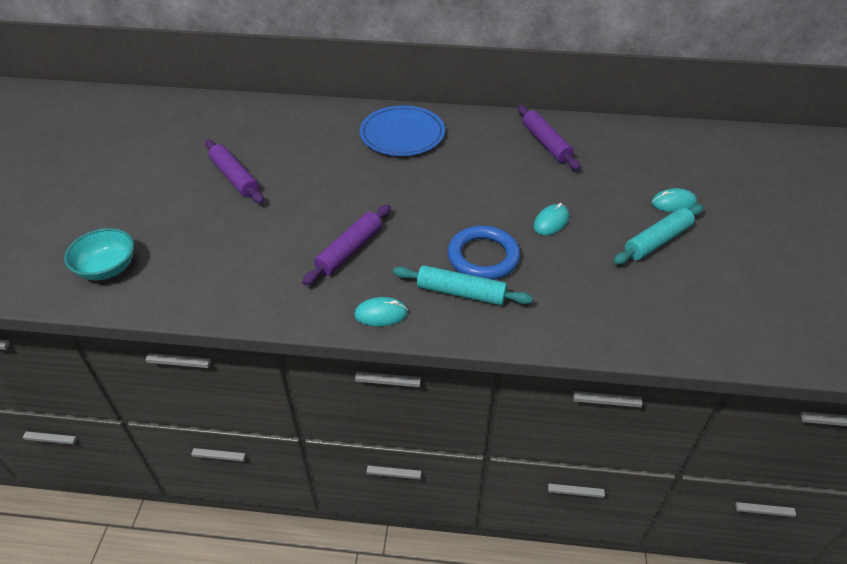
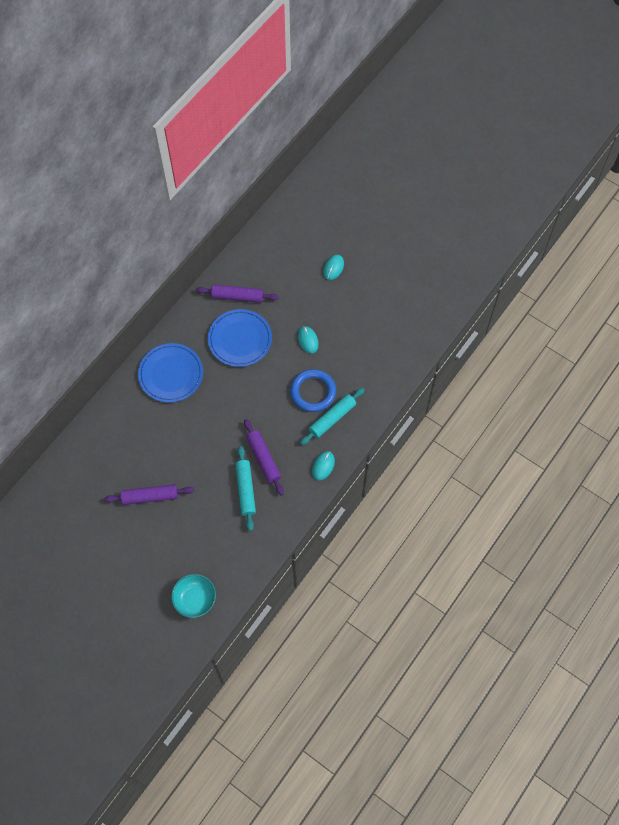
camera: 60 degrees left, 20 degrees up
turquoise rolling pin [613,204,704,265] -> turquoise rolling pin moved to [235,446,256,531]
none -> blue plate [208,309,272,367]

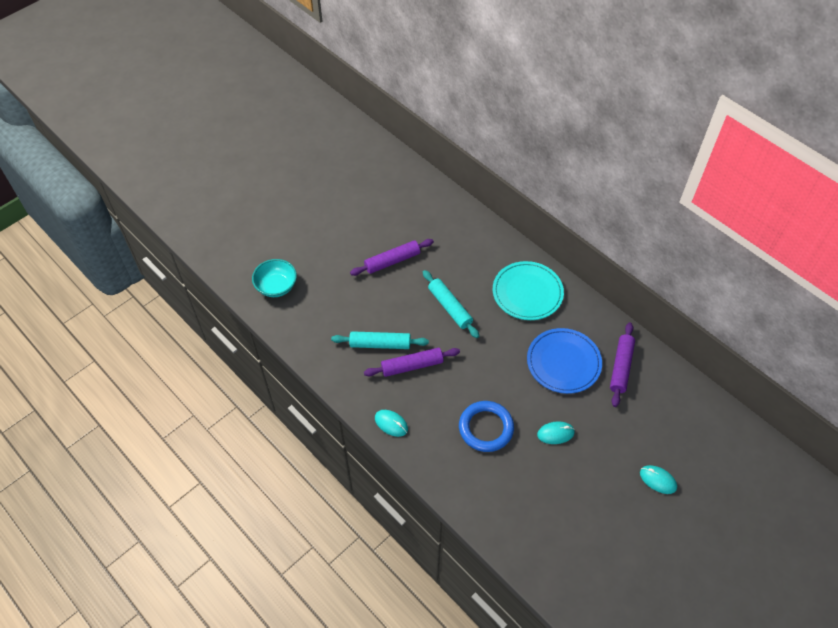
camera: 100 degrees right, 10 degrees down
purple rolling pin [104,484,194,505] -> purple rolling pin turned 60 degrees clockwise [350,239,434,276]
blue plate [138,343,203,403] -> turquoise plate [493,261,564,320]
turquoise rolling pin [300,387,365,445] -> turquoise rolling pin moved to [423,270,479,338]

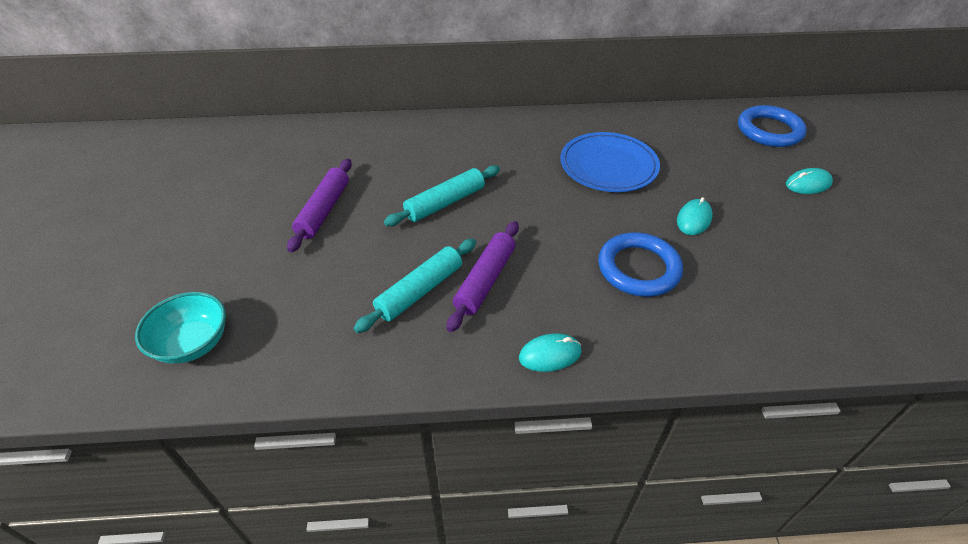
camera: 50 degrees left, 10 degrees down
turquoise rolling pin [423,270,479,338] -> turquoise rolling pin turned 45 degrees counterclockwise [384,165,500,226]
turquoise plate [493,261,564,320] -> none
purple rolling pin [610,322,635,407] -> none
none -> blue ring [738,105,807,147]

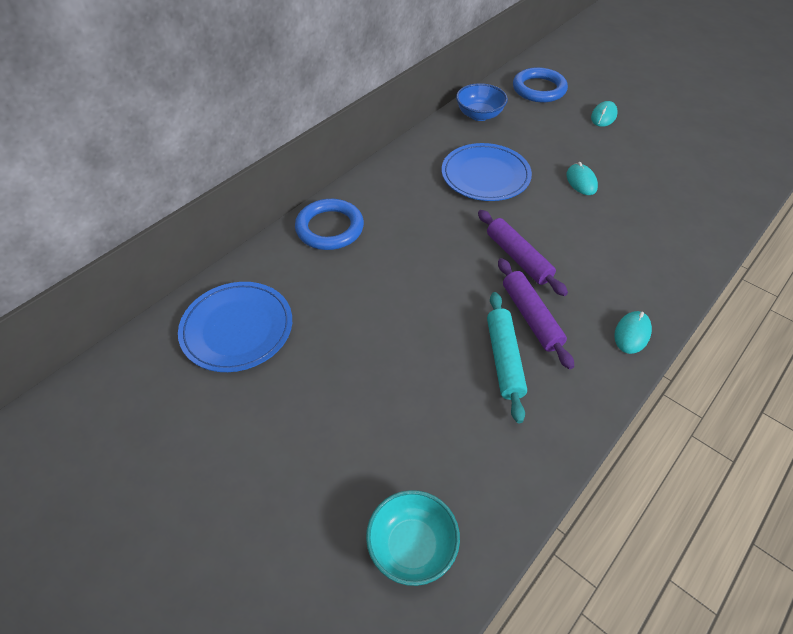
camera: 45 degrees left, 5 degrees up
purple rolling pin [287,159,352,252] -> purple rolling pin moved to [478,210,568,296]
turquoise rolling pin [384,165,500,226] -> none
blue ring [598,232,683,297] -> blue ring moved to [295,199,364,250]
none -> blue plate [178,282,292,372]
none -> blue bowl [456,83,508,121]

